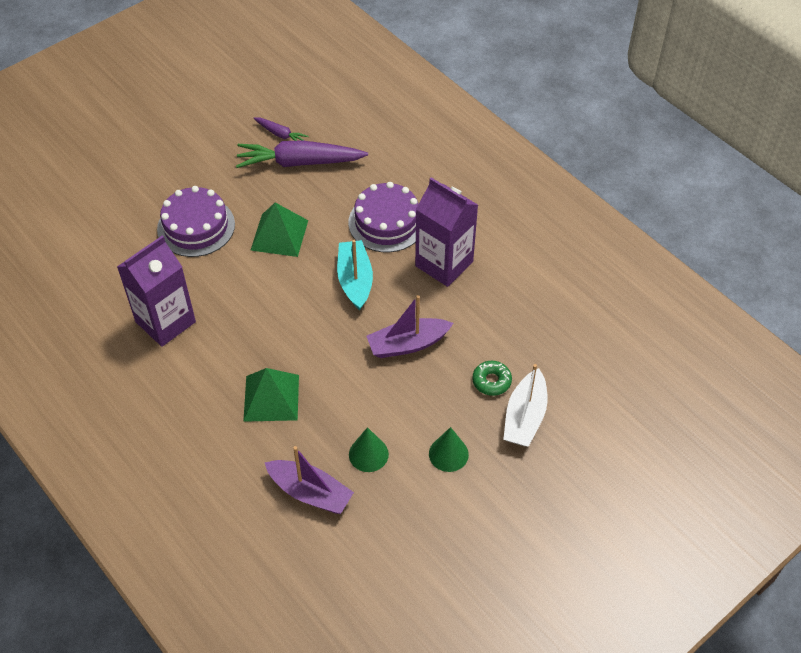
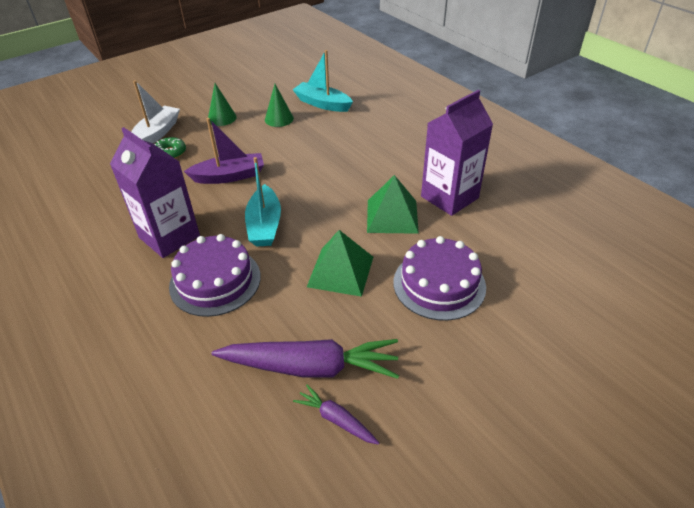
camera: 175 degrees left, 10 degrees down
green pyramid [243,368,299,422] -> green pyramid moved to [367,175,419,234]
purple boat [265,446,354,514] -> turquoise boat [292,50,353,112]

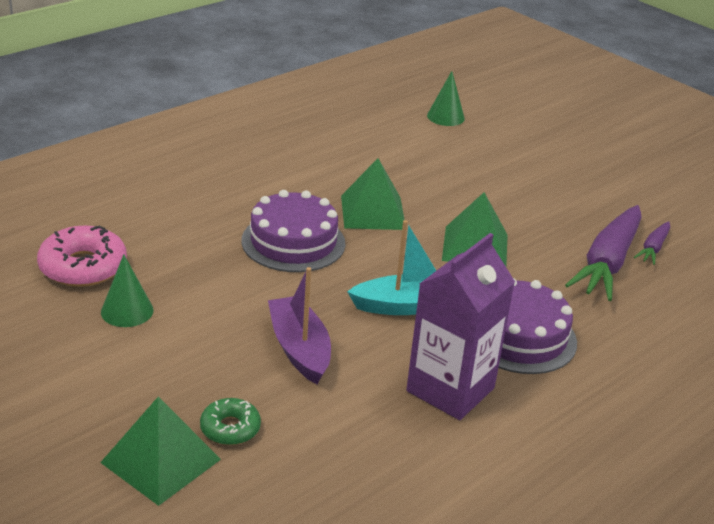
camera: 100 degrees left, 10 degrees down
white boat [131,81,180,143] -> green pyramid [100,397,221,506]
green cone [208,83,237,126] -> green cone moved to [427,71,465,126]
purple carrot [212,339,399,379] -> purple carrot turned 150 degrees counterclockwise [565,205,642,301]
turquoise boat [292,50,353,112] -> pink donut [37,225,127,287]
purple cake [393,236,486,321] -> purple cake moved to [241,190,345,272]
purple carton [421,90,493,216] -> none

